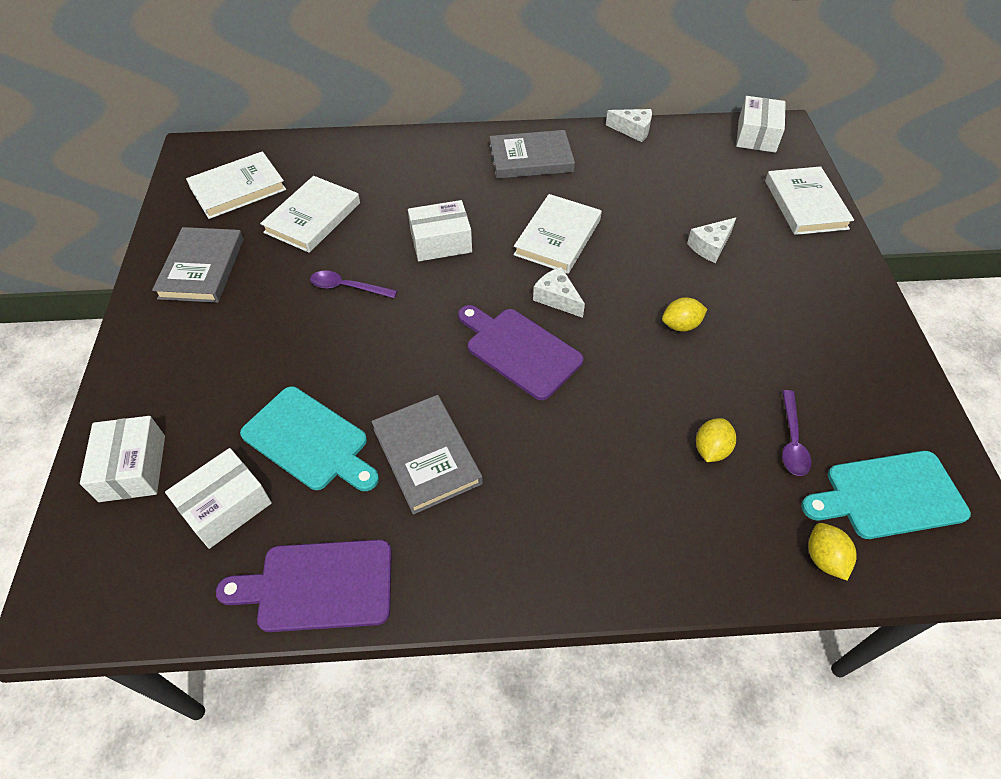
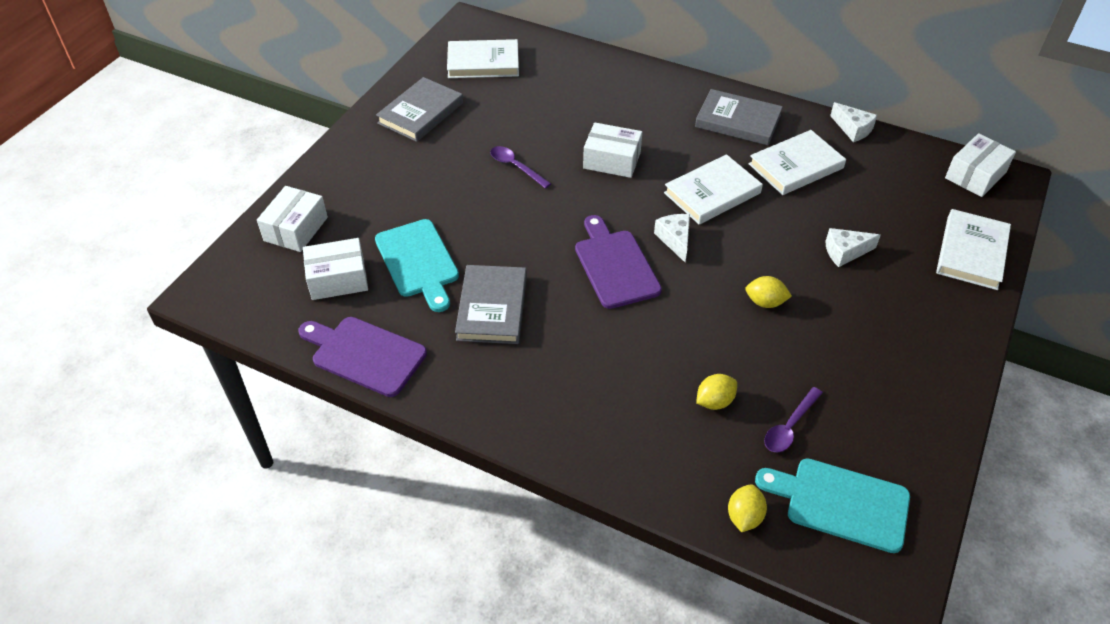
camera: 30 degrees right, 5 degrees down
white book [260,176,360,253] -> white book moved to [749,130,846,195]

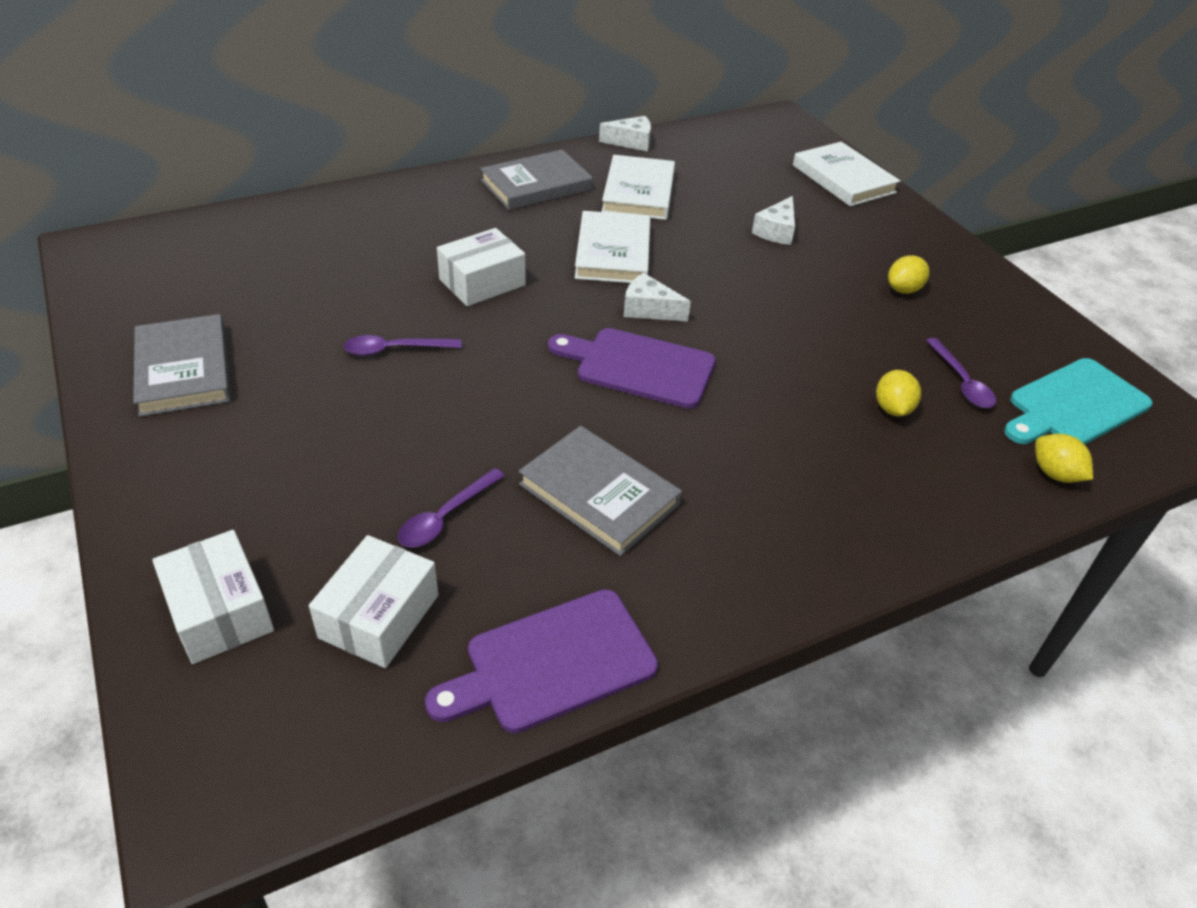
camera: 55 degrees left, 5 degrees down
turquoise cutting board [375,219,459,312] -> purple spoon [398,468,505,547]
white book [447,39,519,78] -> none
yellow lemon [745,276,792,308] -> yellow lemon moved to [888,255,930,294]
white box [945,133,1016,197] -> none

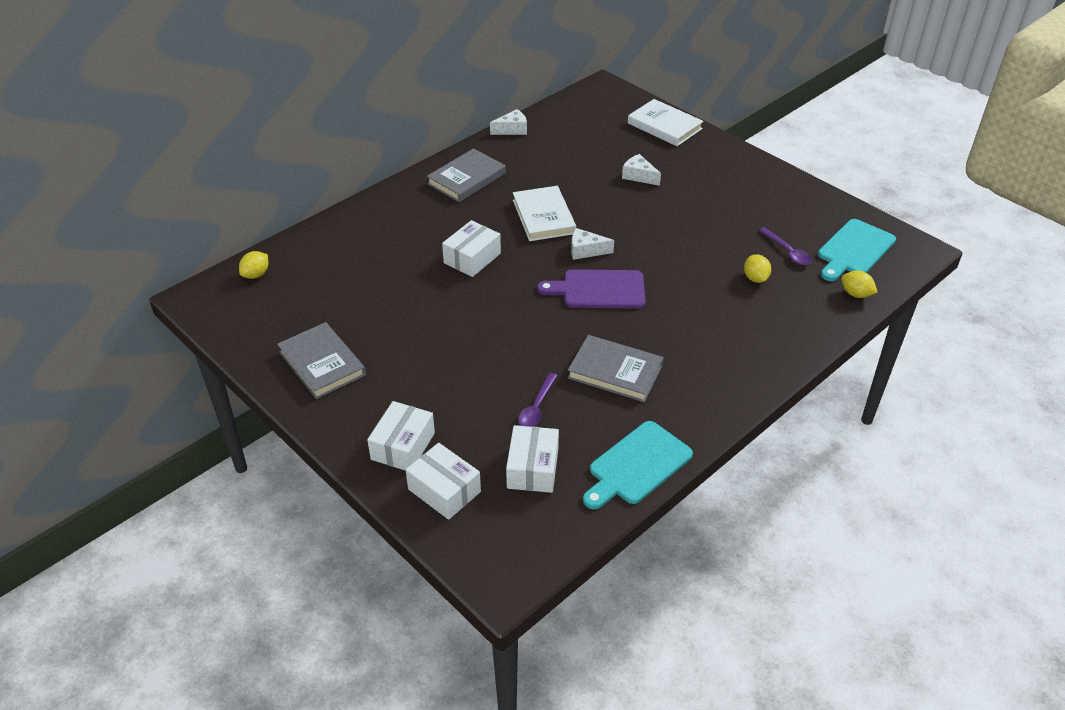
camera: 15 degrees left, 0 degrees up
purple spoon [344,335,462,356] -> none
purple cutting board [425,589,658,733] -> turquoise cutting board [583,421,693,509]
white book [602,155,675,220] -> none
white cheese [752,196,795,245] -> white cheese turned 120 degrees clockwise [622,154,661,186]
yellow lemon [888,255,930,294] -> yellow lemon moved to [239,251,268,279]
none -> white box [367,401,435,471]

